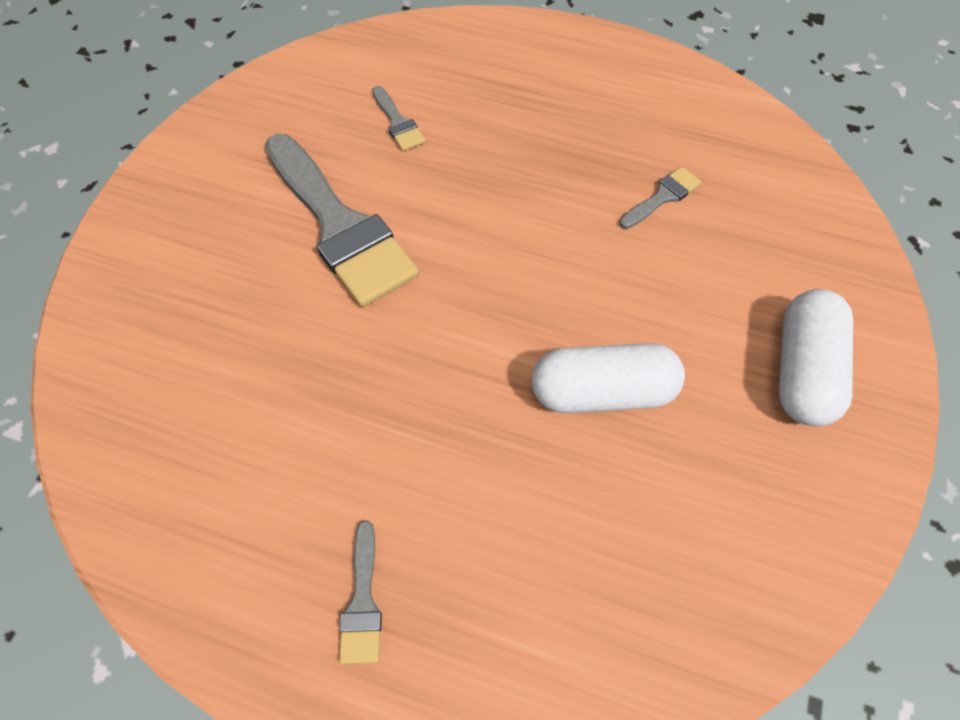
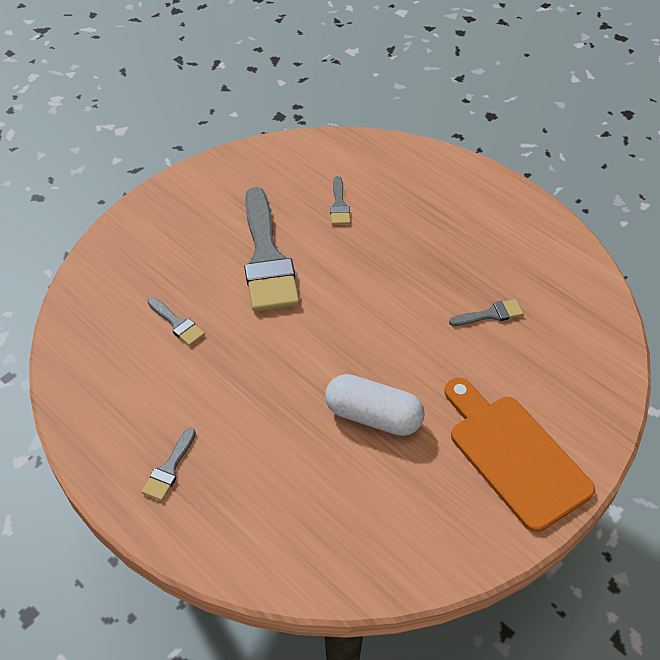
camera: 25 degrees right, 10 degrees down
white capsule [779,289,853,426] -> orange cutting board [444,378,595,532]
none -> grey brush [147,297,205,346]

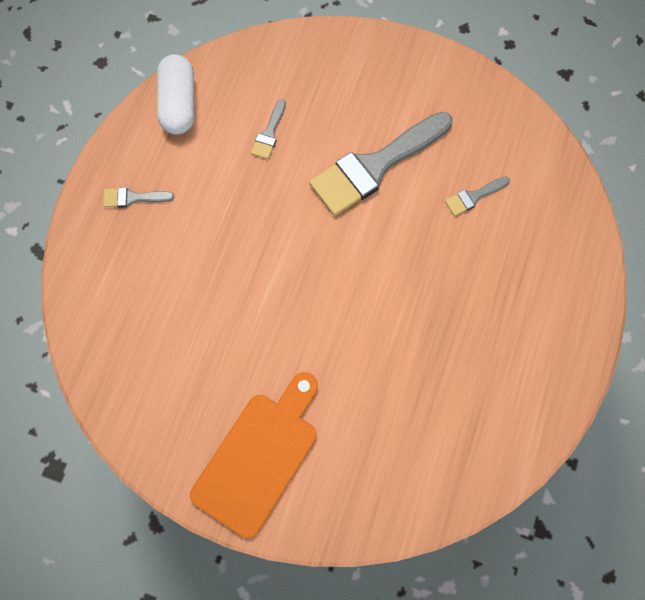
camera: 65 degrees right, 20 degrees up
white capsule [325,374,425,436] -> white capsule moved to [157,54,194,134]
grey brush [449,299,523,326] -> none

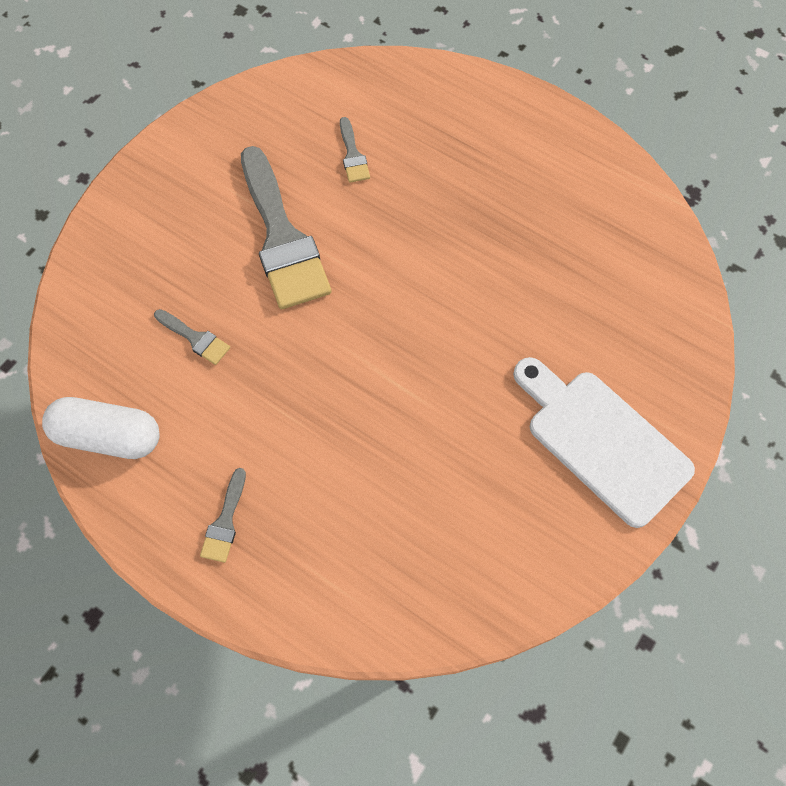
camera: 75 degrees left, 5 degrees down
orange cutting board [190,372,318,538] -> white cutting board [513,357,695,528]

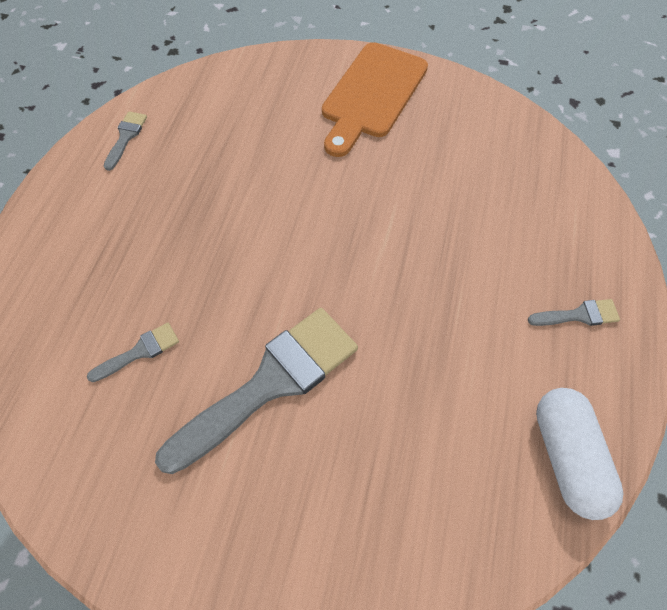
camera: 110 degrees left, 5 degrees down
grey brush [154,309,230,365] -> grey brush moved to [104,111,147,171]
white cutting board [513,357,695,528] -> orange cutting board [322,42,428,157]

